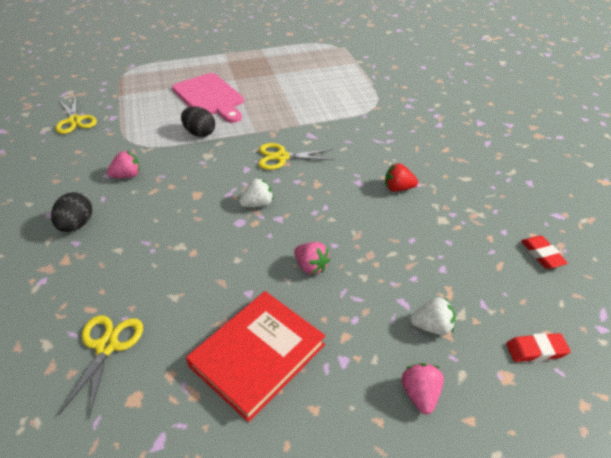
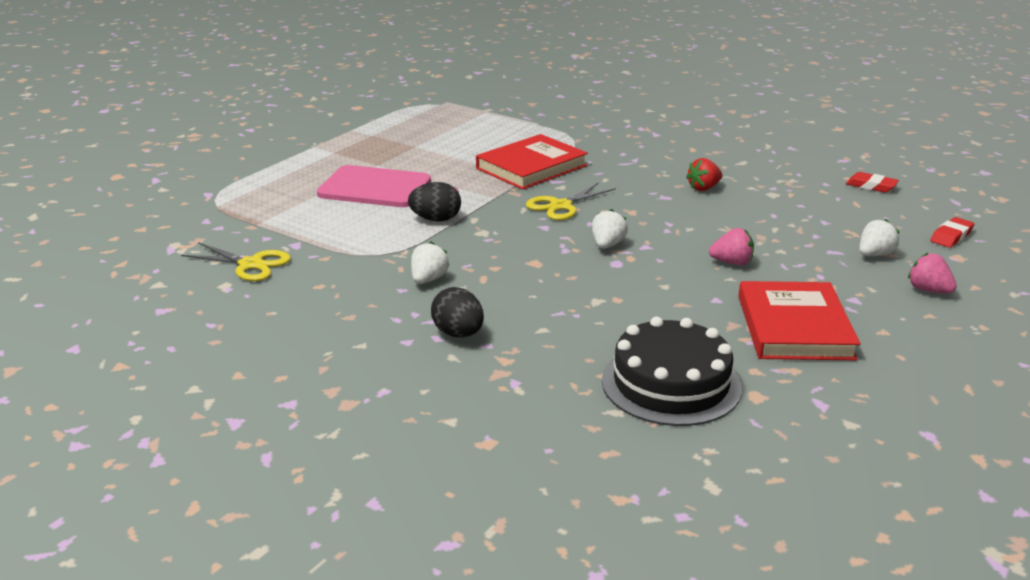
camera: 40 degrees left, 15 degrees down
yellow scissors [58,315,143,418] -> black cake [602,317,742,426]
pink strawberry [107,151,140,178] -> white strawberry [411,242,449,284]
none -> red book [476,134,588,190]

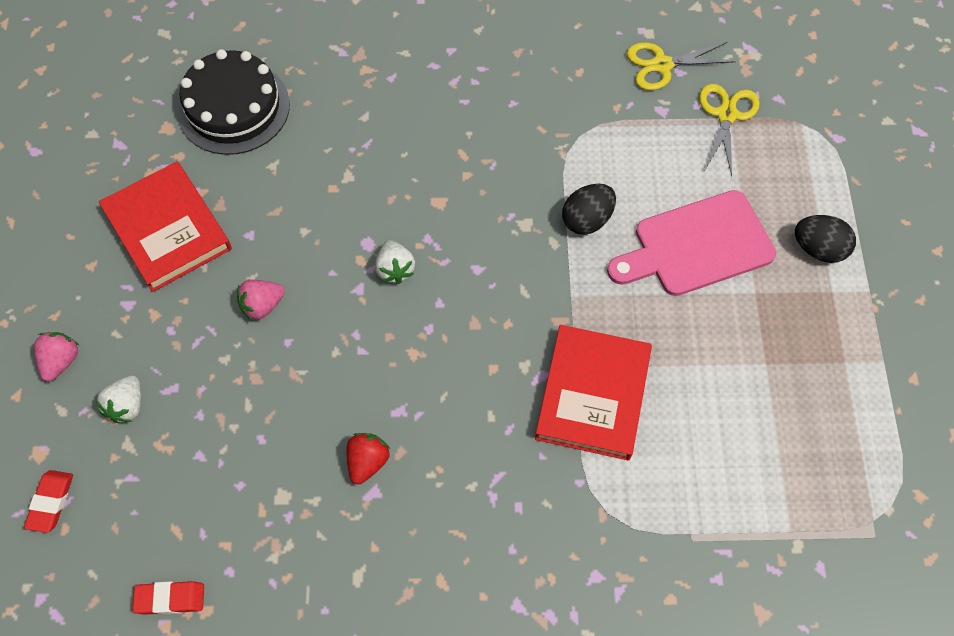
camera: 145 degrees right, 35 degrees up
white strawberry [411,242,449,284] -> none
black egg [431,287,484,338] -> black egg moved to [795,215,856,263]
yellow scissors [526,182,616,220] -> yellow scissors moved to [699,84,760,176]
pink strawberry [908,252,957,293] -> pink strawberry turned 90 degrees counterclockwise [34,332,79,381]

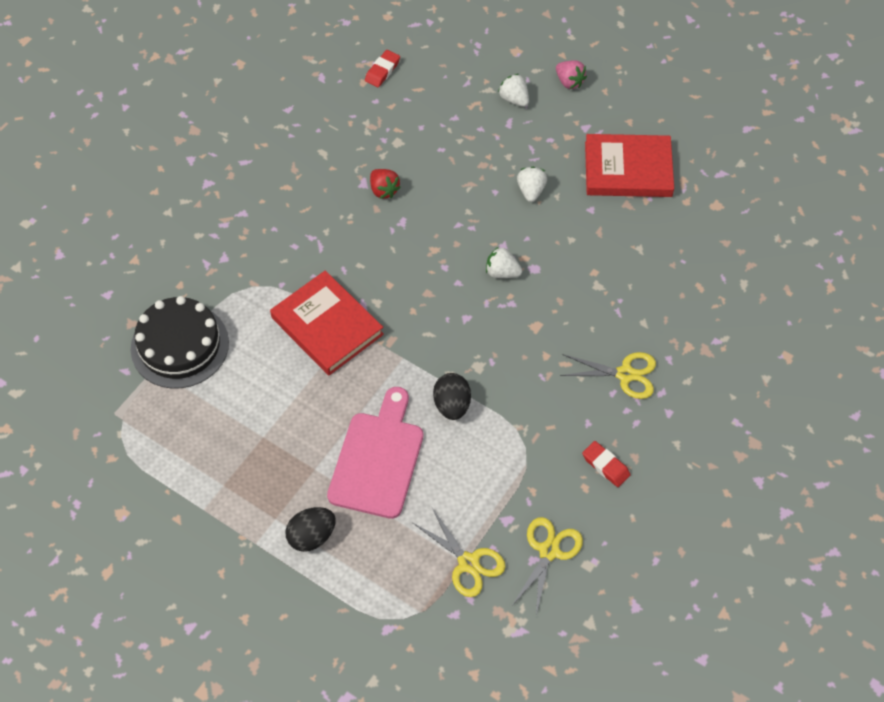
camera: 125 degrees right, 5 degrees down
red eraser [24,470,73,533] -> red eraser moved to [582,441,631,487]
black cake [177,49,290,155] -> black cake moved to [131,296,229,389]
pink strawberry [237,280,285,321] -> white strawberry [517,167,547,202]
none -> yellow scissors [560,352,656,399]

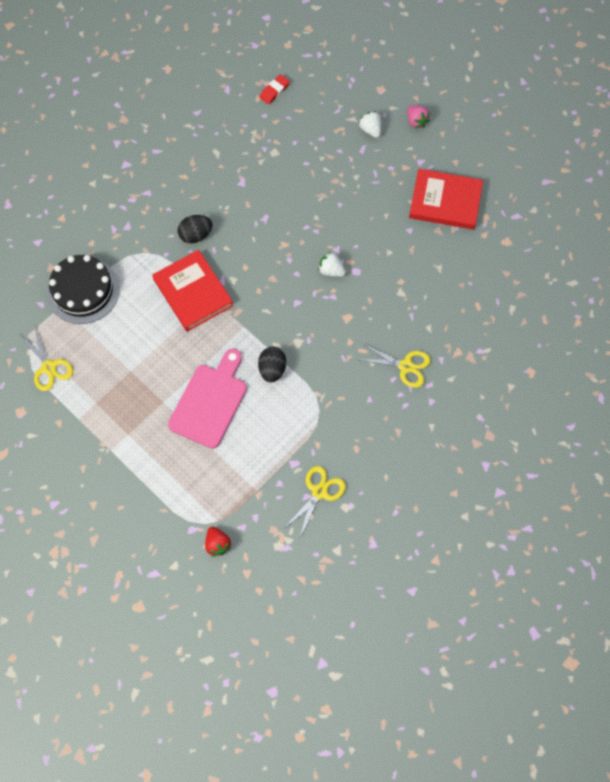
camera: 10 degrees right, 10 degrees up
black egg [285,507,336,552] -> black egg moved to [178,215,213,243]
red strawberry [370,169,401,199] -> red strawberry moved to [205,526,231,557]
yellow scissors [413,508,505,597] -> yellow scissors moved to [20,325,73,391]
white strawberry [517,167,547,202] -> none
red eraser [582,441,631,487] -> none

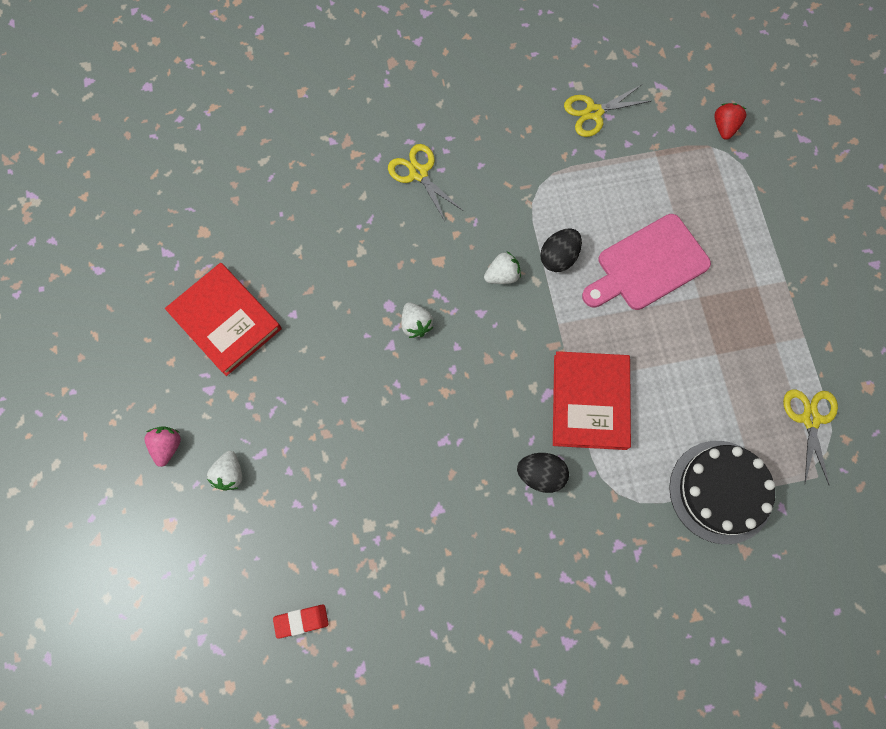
camera: 145 degrees left, 5 degrees up
none -> white strawberry [484,252,521,284]

